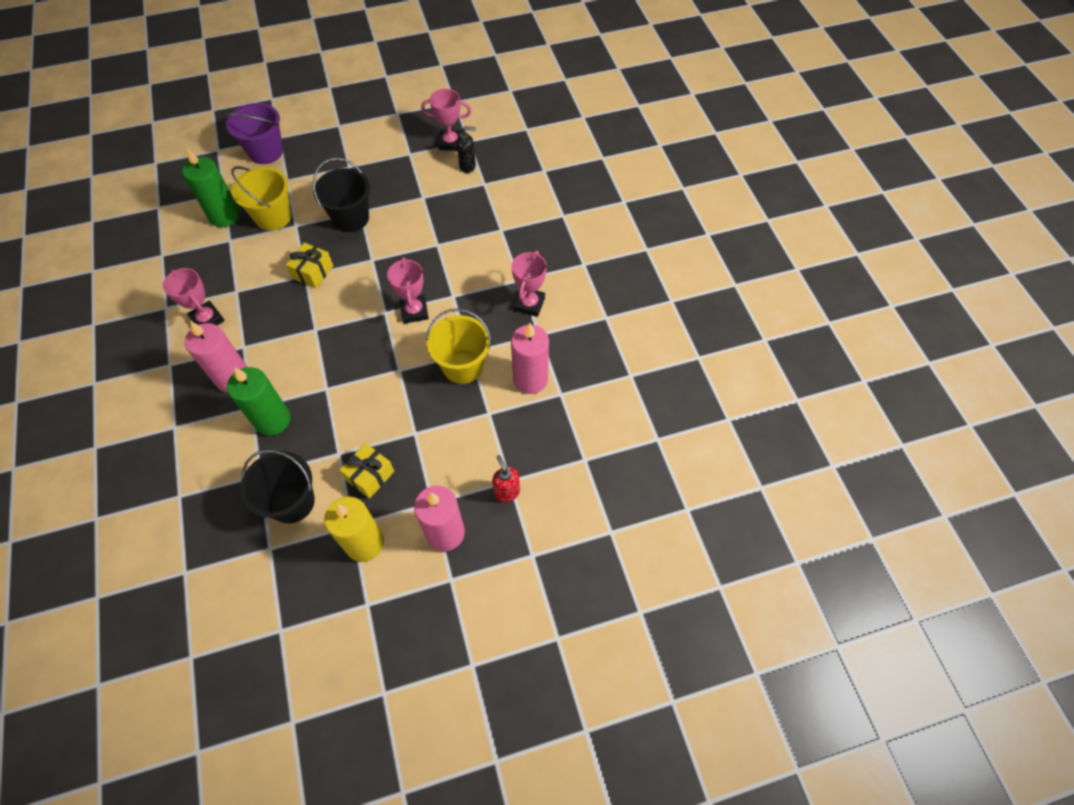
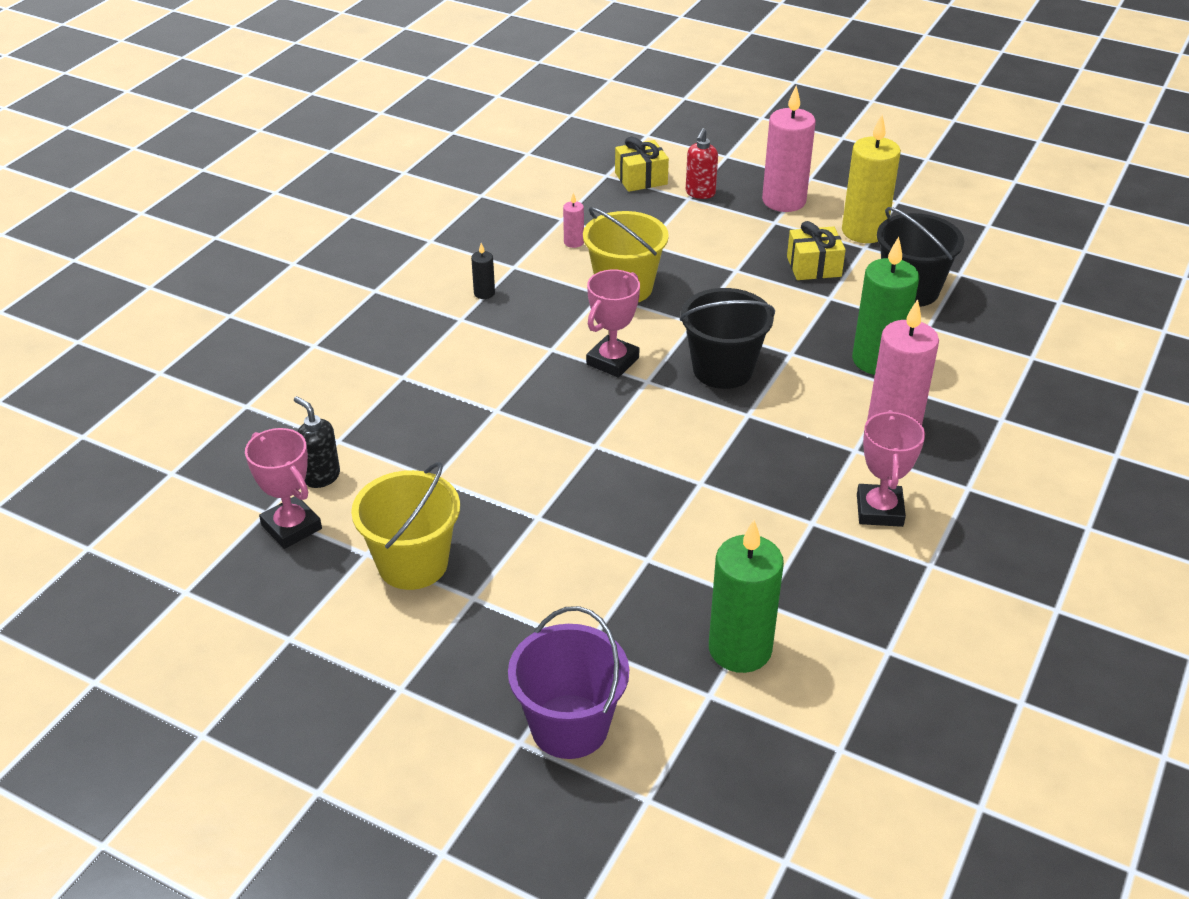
camera: 135 degrees left, 20 degrees down
yellow bucket [231,166,292,231] -> yellow bucket moved to [351,462,460,590]
yellow gift [286,242,333,288] -> yellow gift moved to [615,137,669,192]
black bucket [313,158,370,232] -> black bucket moved to [680,288,775,389]
pink candle [511,323,549,394] -> pink candle [563,192,584,248], size x0.44
pink trophy [512,251,547,317] -> black candle [471,243,495,299]

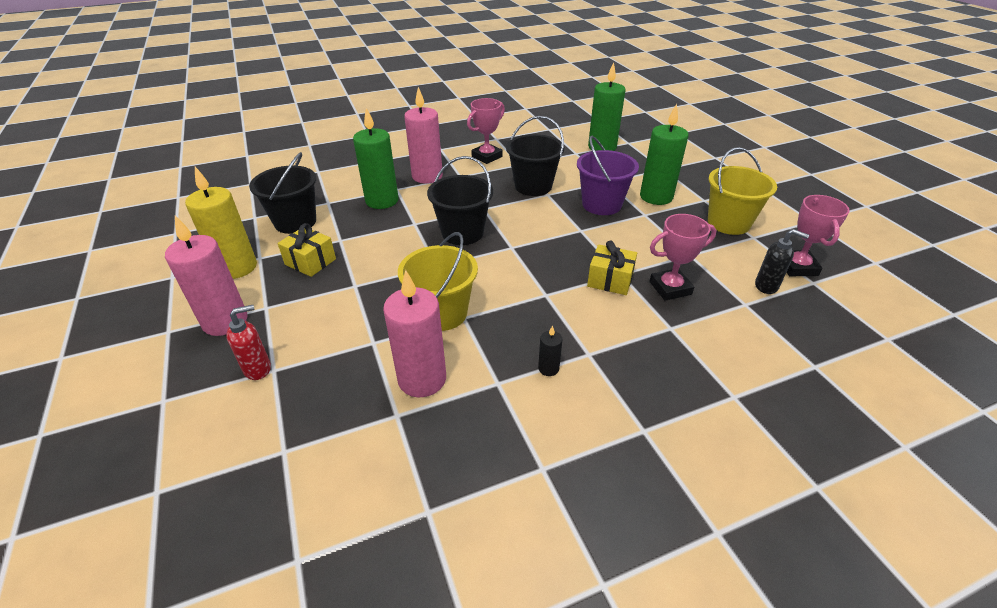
camera: 140 degrees left, 0 degrees up
black soap dispenser [294,396,340,488] -> black soap dispenser turned 60 degrees counterclockwise [755,229,809,294]
purple bucket [508,606,629,759] -> purple bucket moved to [577,136,639,215]
pink candle [563,192,584,248] -> pink candle [383,270,446,397], size x2.27
pink trophy [586,269,640,378] -> pink trophy moved to [649,214,716,301]
yellow gift [615,137,669,192] -> yellow gift moved to [587,241,637,295]
none -> black bucket [506,116,564,196]
none -> green candle [640,104,689,205]

